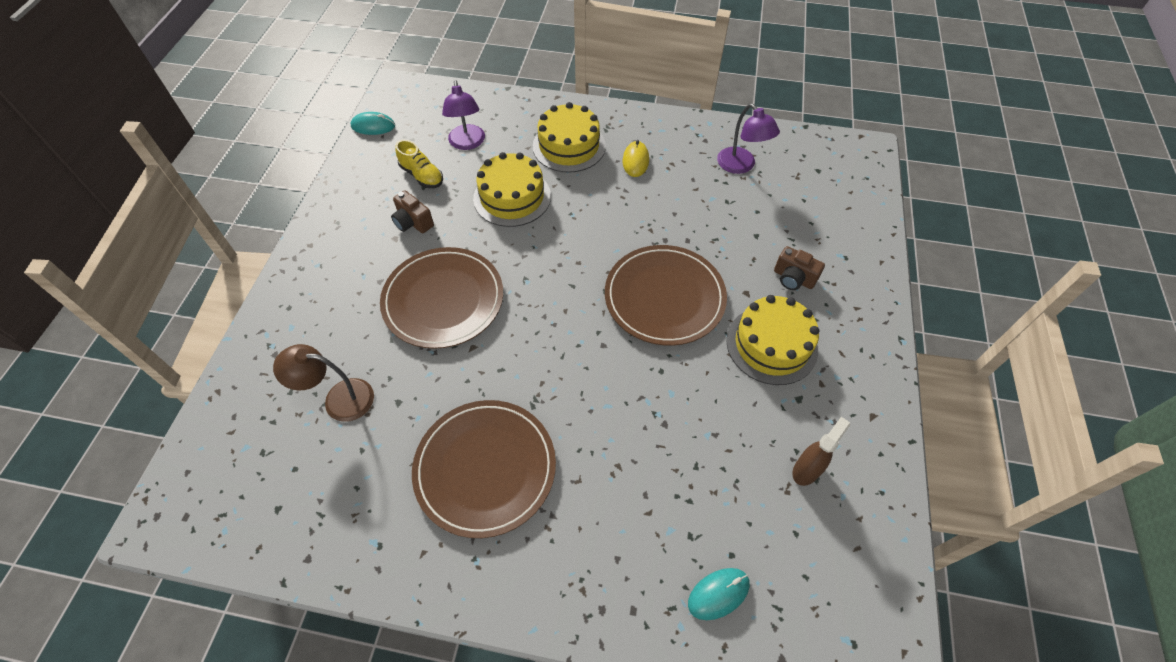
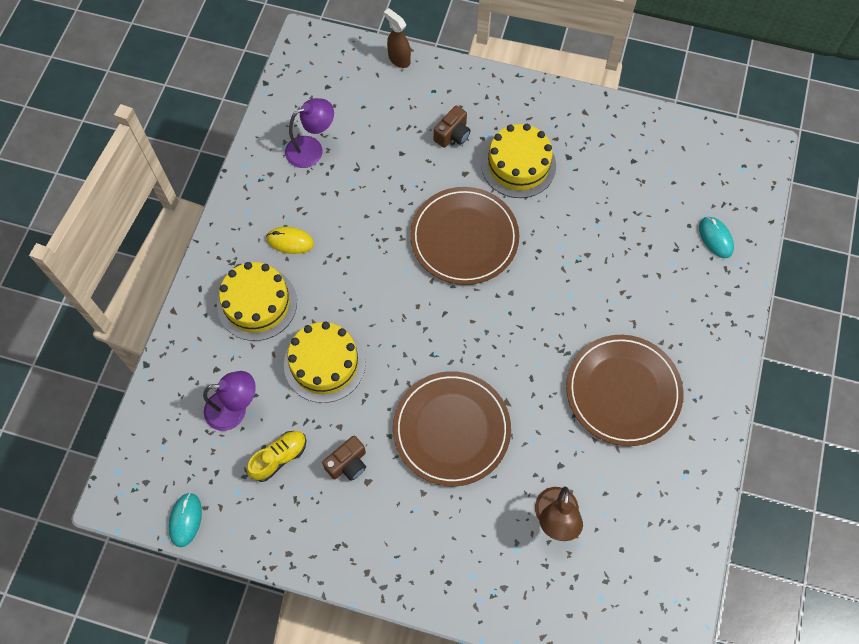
camera: 85 degrees left, 10 degrees up
brown spray bottle [793,417,850,486] -> brown spray bottle moved to [384,8,411,68]

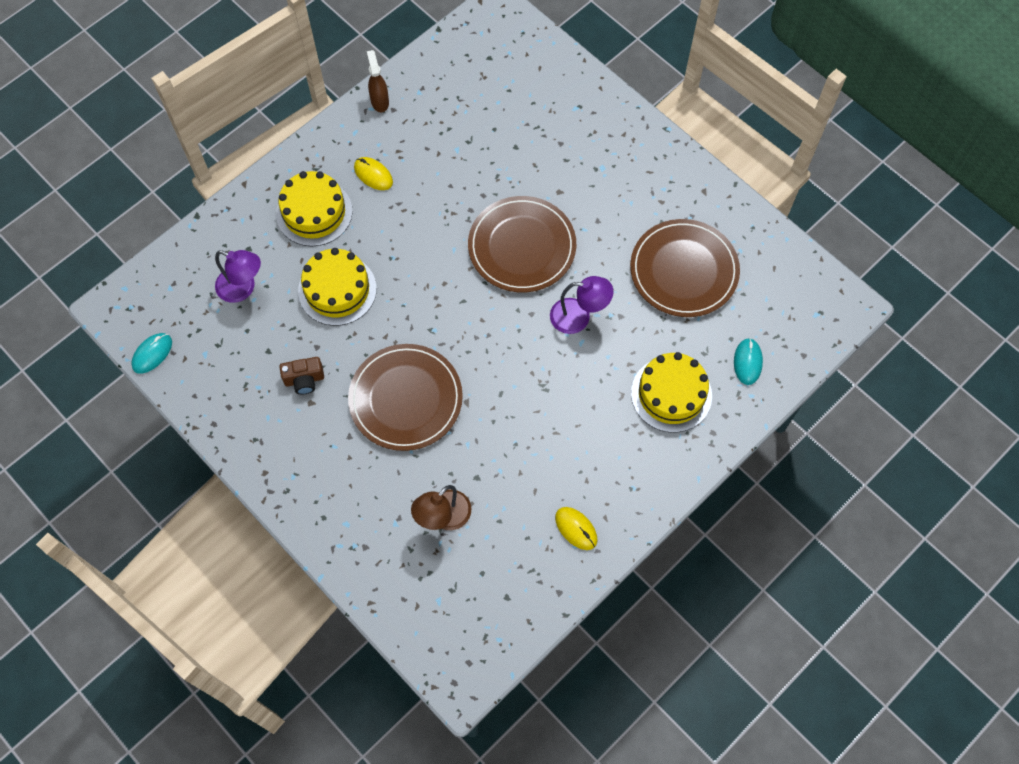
camera: 30 degrees right, 0 degrees up
yellow shoe [247,431,307,482] -> none
purple lamp [285,98,334,168] -> purple lamp moved to [550,276,614,334]
brown spray bottle [384,8,411,68] -> brown spray bottle moved to [367,50,389,112]
brown camera [434,105,471,148] -> none
yellow cake [481,124,556,198] -> yellow cake moved to [631,352,712,432]
brown plate [566,335,684,446] -> brown plate moved to [630,219,740,317]
none -> yellow mouse [555,507,598,550]

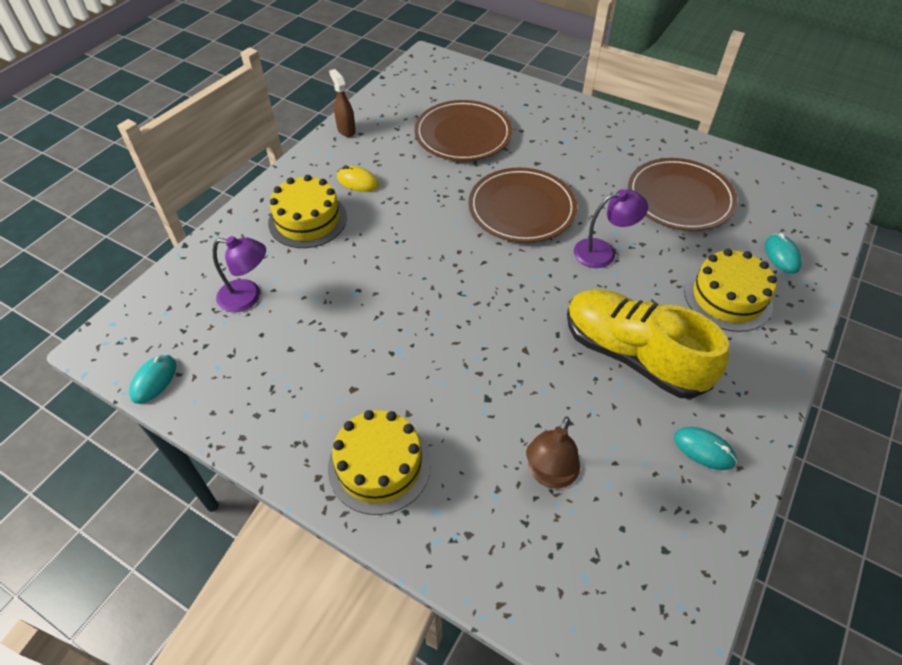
camera: 15 degrees left, 15 degrees down
brown camera [279,357,324,395] -> none
yellow cake [298,248,377,326] -> yellow cake moved to [328,410,431,515]
brown plate [348,344,463,451] -> brown plate moved to [415,100,512,161]
yellow mouse [555,507,598,550] -> turquoise mouse [674,427,737,470]
none -> yellow shoe [567,289,729,399]

